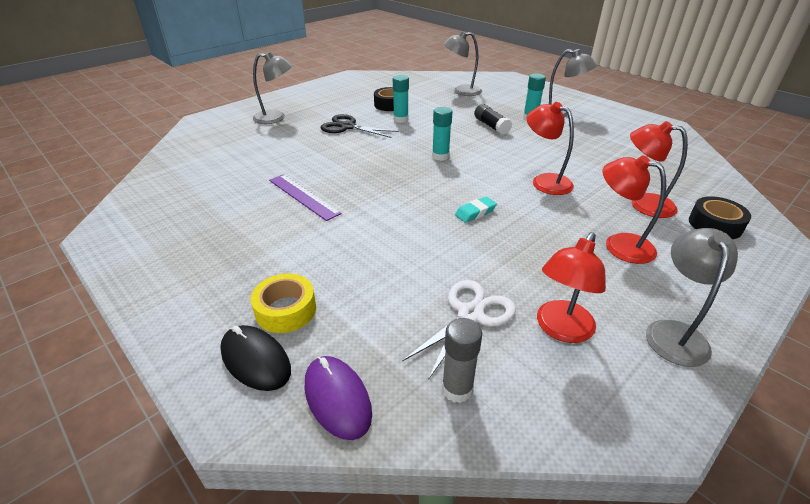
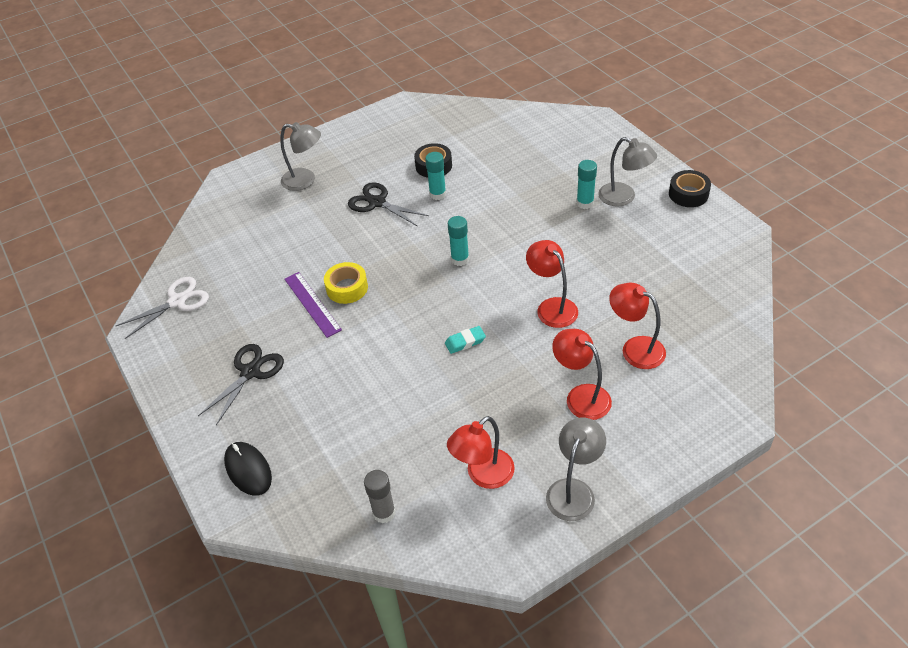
camera: 15 degrees right, 10 degrees up
yellow tape [251,274,316,333] -> yellow tape moved to [324,262,368,304]
purple mouse [305,356,372,440] -> none
white scissors [402,280,516,380] -> white scissors moved to [116,277,209,339]
grey lamp [443,31,482,96] -> none
black glue stick [474,104,512,135] -> none
black tape [689,196,751,239] -> black tape moved to [669,170,711,207]
none -> black scissors [198,344,284,425]

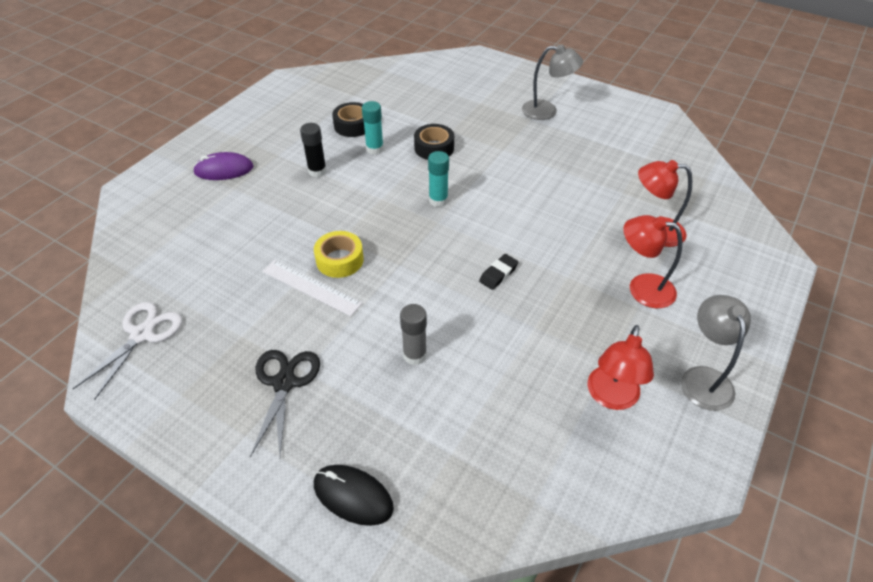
camera: 30 degrees left, 0 degrees up
grey lamp [280,122,321,191] -> purple mouse [193,152,253,180]
purple ruler [284,272,342,338] -> white ruler [262,260,363,317]
black scissors [348,182,429,226] -> black glue stick [300,123,327,177]
grey glue stick [364,470,396,524] -> grey glue stick moved to [400,304,427,365]
turquoise eraser [445,326,486,354] -> black eraser [479,254,518,290]
red lamp [526,240,578,328] -> none
turquoise glue stick [576,160,597,209] -> none
black tape [669,170,711,207] -> black tape moved to [414,124,454,160]

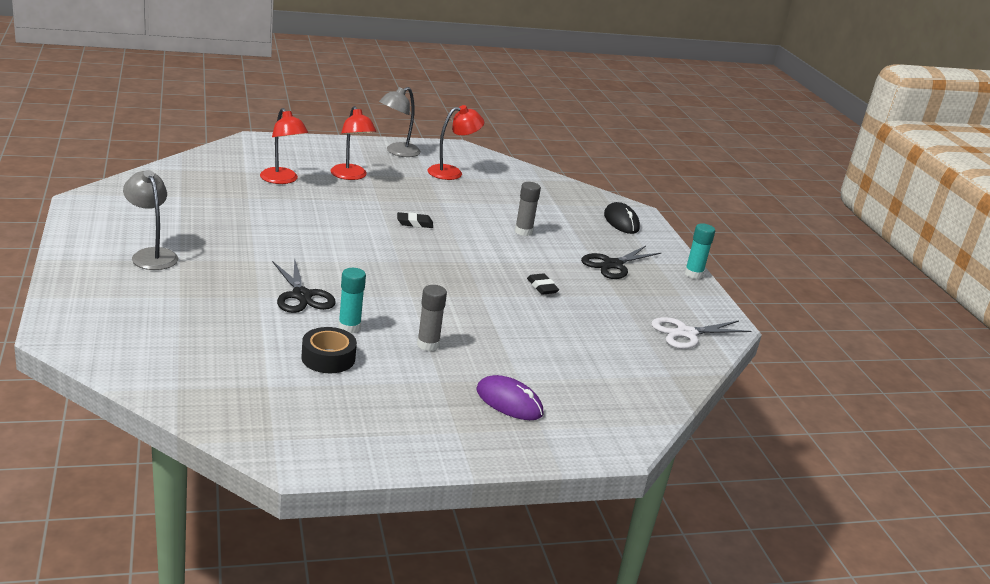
camera: 140 degrees left, 20 degrees down
white ruler [262,260,363,317] -> black eraser [527,274,559,295]
black glue stick [300,123,327,177] -> grey glue stick [417,285,447,351]
yellow tape [314,231,364,278] -> none
black tape [414,124,454,160] -> black scissors [272,258,336,313]
turquoise glue stick [428,151,449,207] -> turquoise glue stick moved to [684,223,715,279]

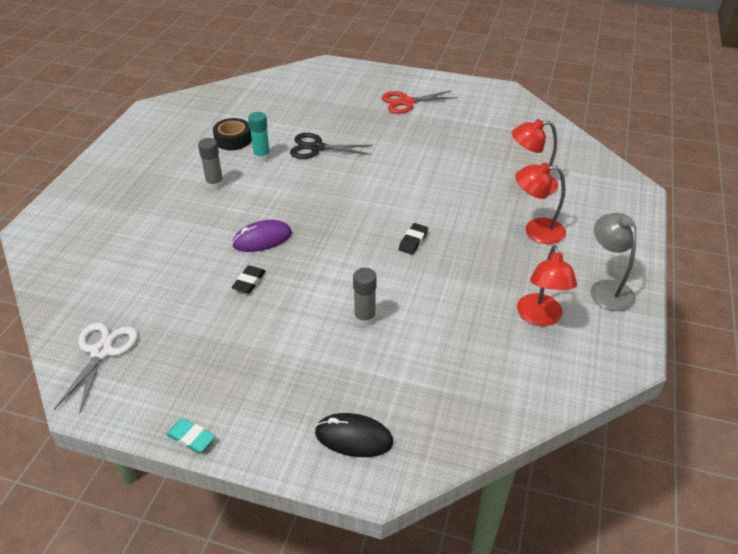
camera: 125 degrees right, 15 degrees up
grey lamp [123,170,178,270] -> red scissors [382,90,458,114]
purple mouse [477,375,544,420] -> purple mouse moved to [232,220,292,252]
black eraser [527,274,559,295] -> black eraser turned 75 degrees counterclockwise [232,265,266,293]
black scissors [581,246,661,279] -> none
turquoise glue stick [684,223,715,279] -> turquoise eraser [166,418,215,453]

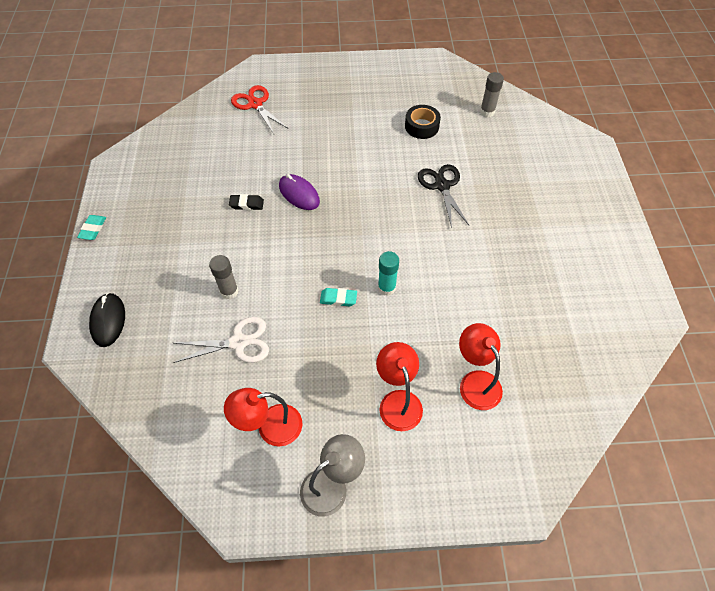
camera: 70 degrees right, 15 degrees up
white scissors [54,323,138,415] -> white scissors moved to [173,317,269,363]
grey glue stick [198,138,224,190] -> grey glue stick moved to [480,72,504,117]
turquoise glue stick [248,112,271,162] -> turquoise glue stick moved to [378,251,399,296]
red scissors [382,90,458,114] -> red scissors moved to [231,85,289,134]
black eraser [399,223,428,255] -> turquoise eraser [320,288,357,306]

